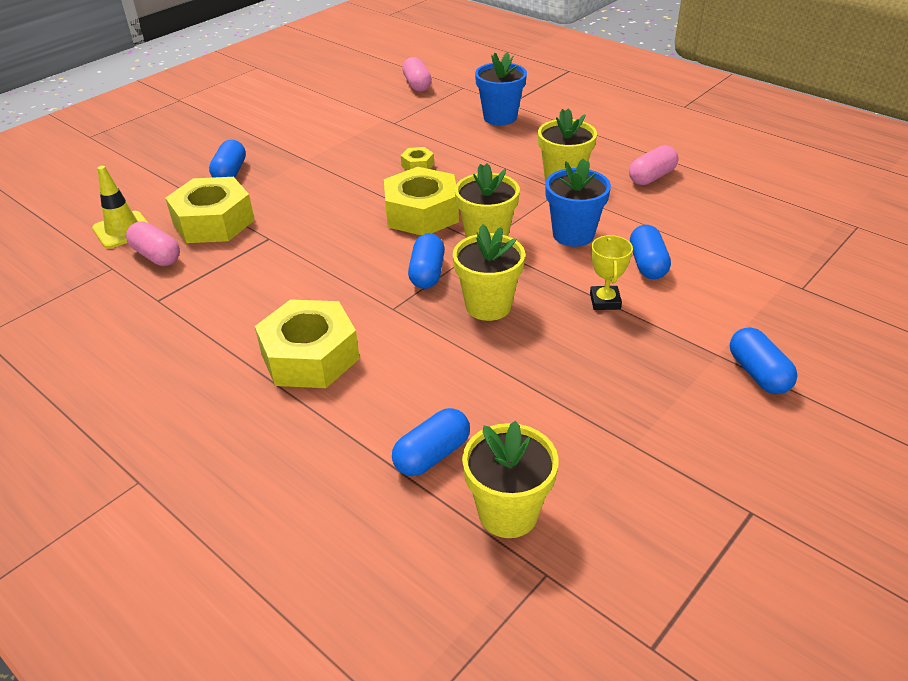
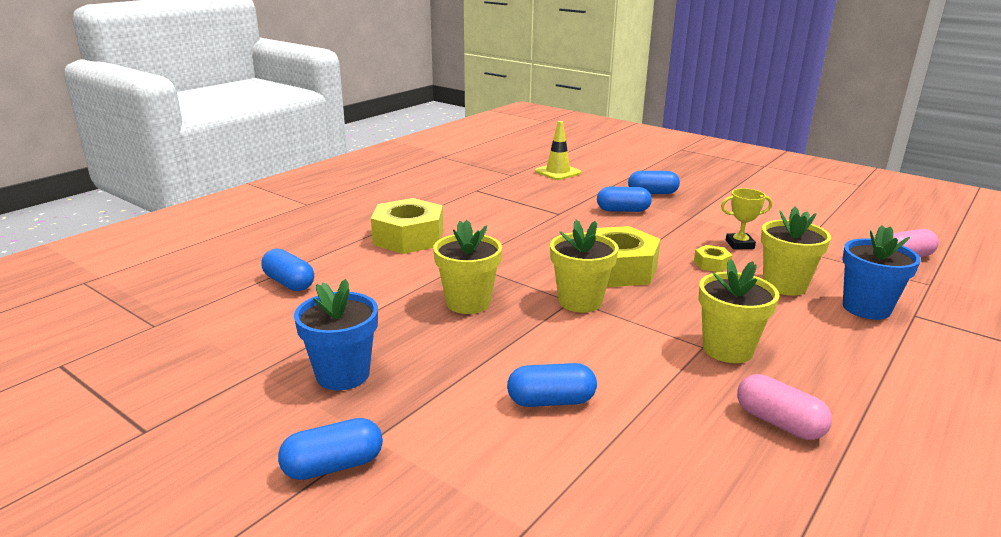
camera: 85 degrees right, 15 degrees down
pink capsule [126,221,180,266] -> none
yellow nut [165,177,255,243] -> none
blue capsule [408,233,445,289] -> blue capsule moved to [597,187,652,212]
yellow flower pot [462,421,559,538] -> yellow flower pot moved to [761,207,831,296]
blue flower pot [545,158,611,247] -> blue flower pot moved to [294,279,378,390]
yellow trophy [590,235,633,310] -> yellow trophy moved to [721,188,772,249]

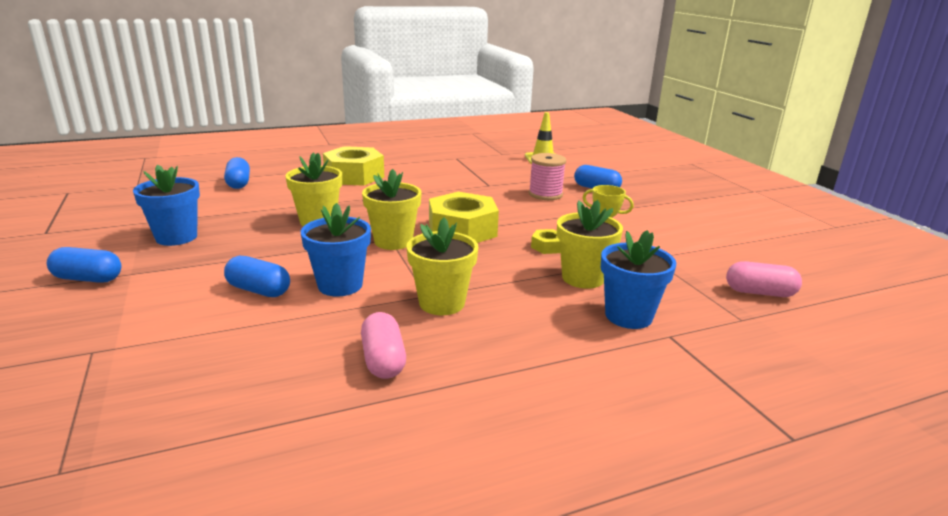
camera: 30 degrees right, 0 degrees up
blue capsule [597,187,652,212] -> pink spool [529,153,566,200]
none -> blue flower pot [301,203,371,296]

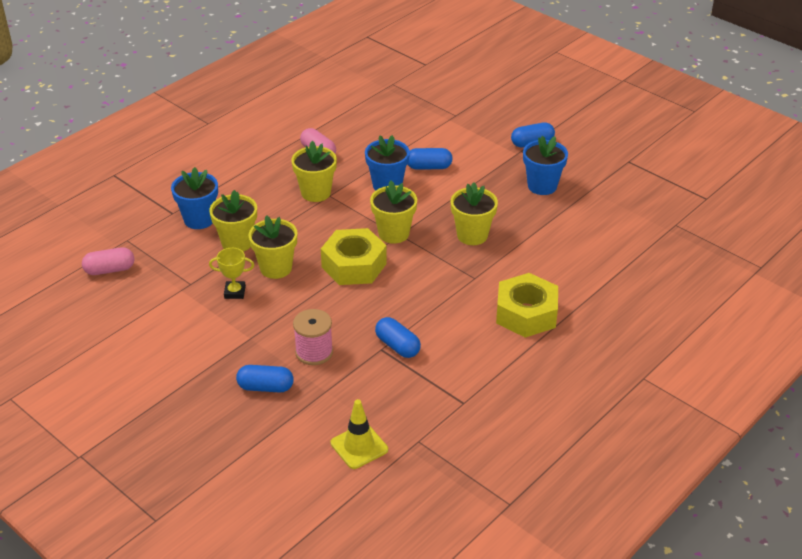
camera: 155 degrees right, 15 degrees up
blue capsule [224,157,250,189] -> blue capsule moved to [375,317,421,358]
yellow nut [531,229,560,254] -> yellow flower pot [249,215,297,279]

